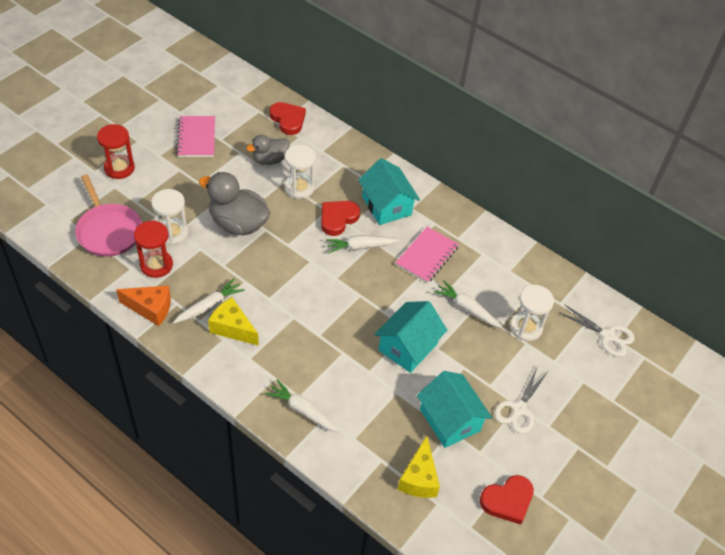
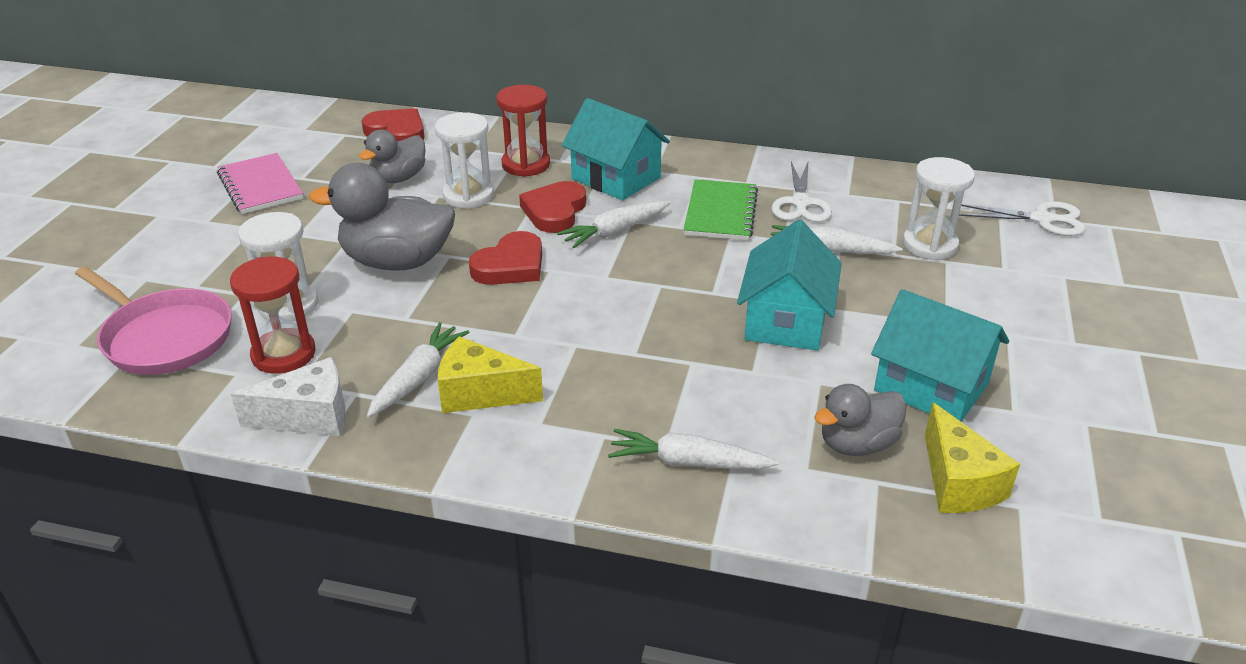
camera: 20 degrees left, 15 degrees down
red hourglass [97,124,135,179] -> red hourglass moved to [496,85,550,177]
orange cheese [116,285,171,326] -> white cheese [231,357,346,436]
pink notebook [396,227,459,283] -> green notebook [684,179,758,241]
red heart [480,475,534,525] -> red heart moved to [469,231,542,285]
white scissors [494,368,547,434] -> white scissors moved to [771,161,832,222]
none -> grey duck [814,384,906,456]

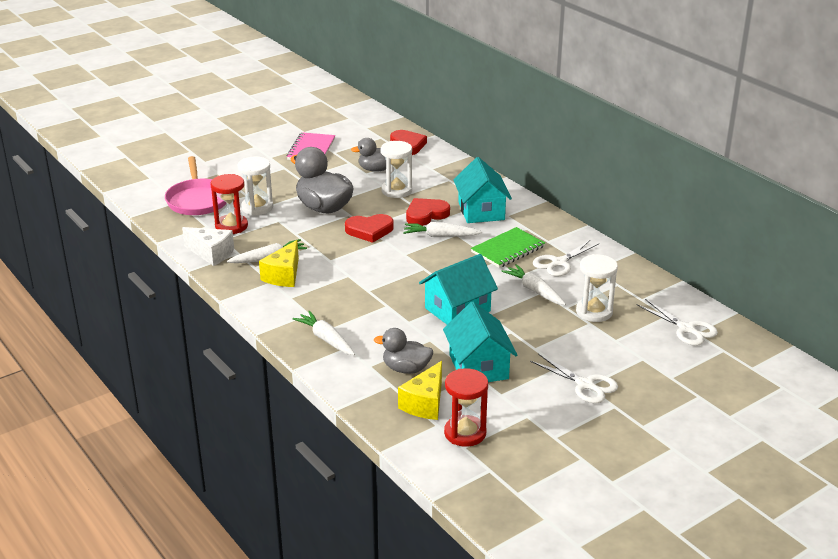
camera: 40 degrees right, 5 degrees down
yellow cheese [438,336,543,413] -> yellow cheese turned 120 degrees counterclockwise [259,240,299,287]
red hourglass [496,85,550,177] -> red hourglass moved to [444,368,488,447]
none -> white scissors [530,354,618,403]

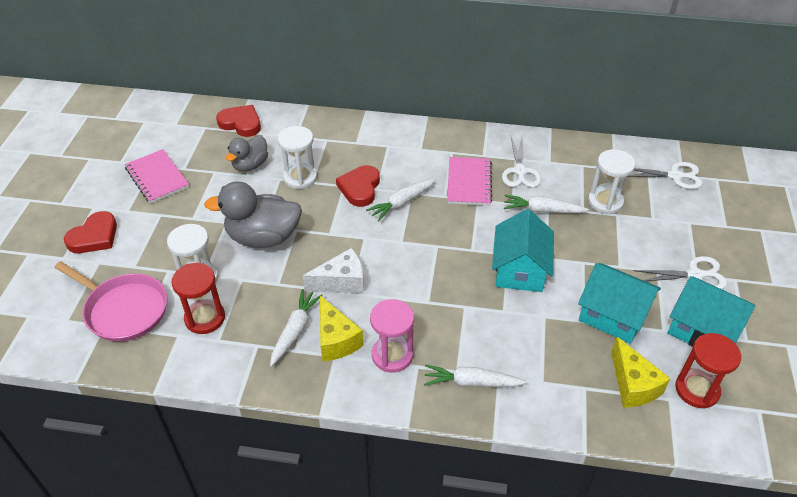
camera: 45 degrees left, 15 degrees up
white cheese [182,227,234,266] -> white cheese moved to [303,248,364,294]
red heart [345,214,394,243] -> red heart moved to [64,211,117,253]
grey duck [374,328,433,374] -> none
turquoise house [453,157,512,223] -> turquoise house moved to [668,276,755,347]
green notebook [471,227,545,268] -> pink notebook [447,157,492,206]
none -> pink hourglass [370,299,414,372]

